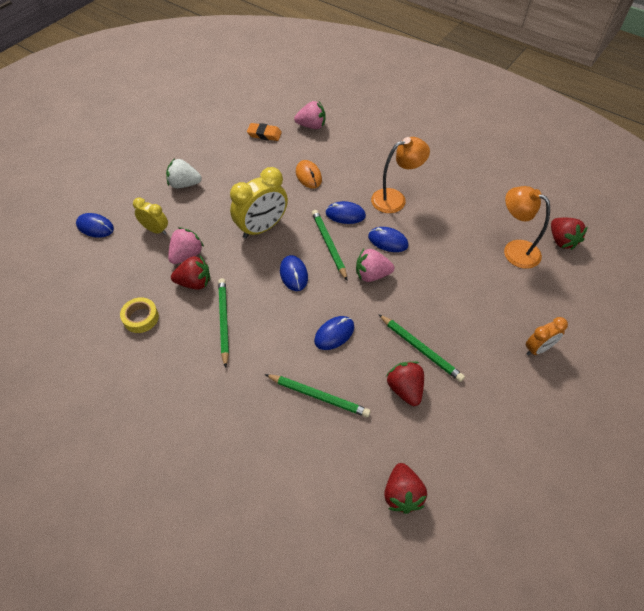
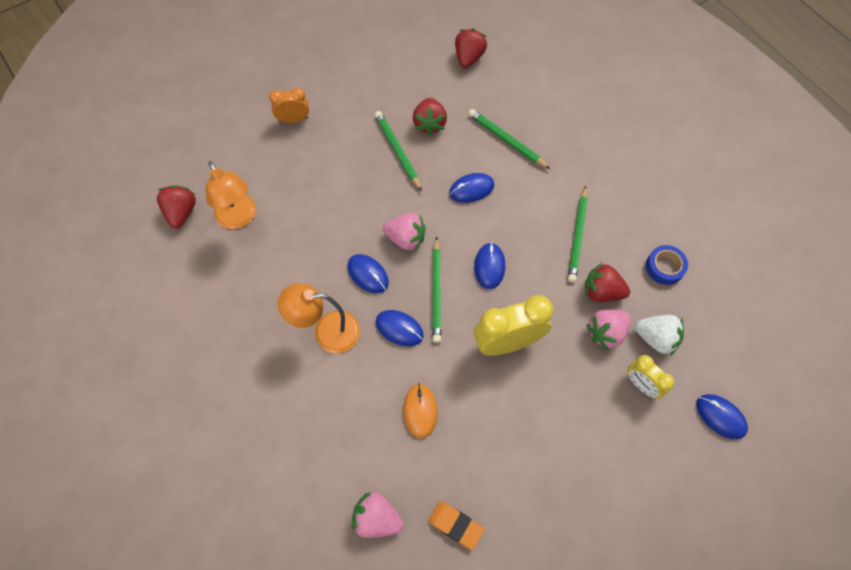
camera: 160 degrees left, 10 degrees up
yellow tape [120,297,159,333] -> blue tape [646,245,688,285]
white strawberry [166,159,202,188] -> white strawberry moved to [635,315,684,356]

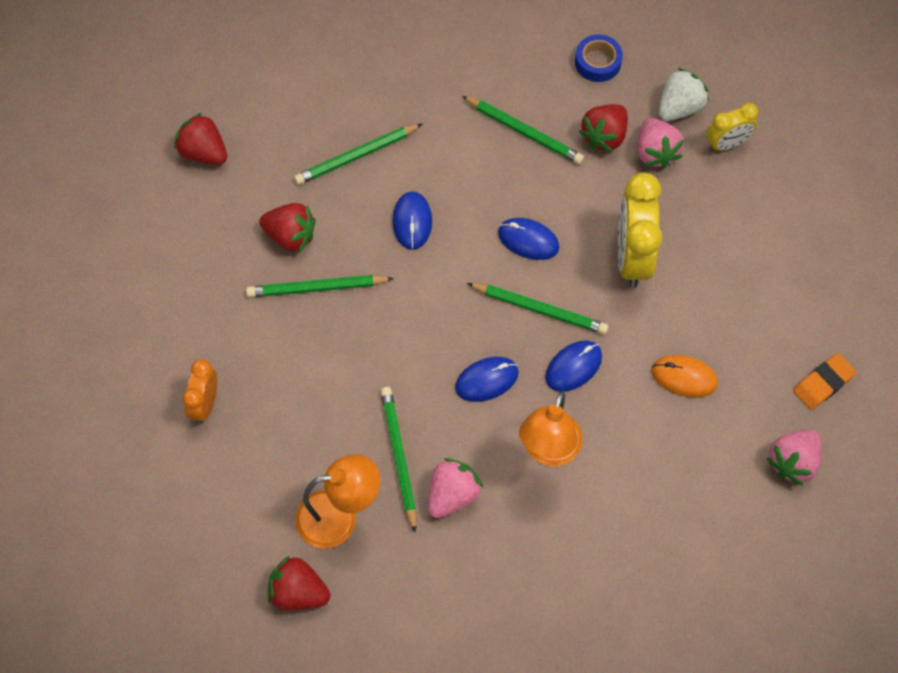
camera: 70 degrees left, 0 degrees up
pink strawberry [383,213,426,251] -> pink strawberry moved to [428,458,483,518]
blue mouse [696,394,748,439] -> none
none -> green pencil [381,387,416,533]

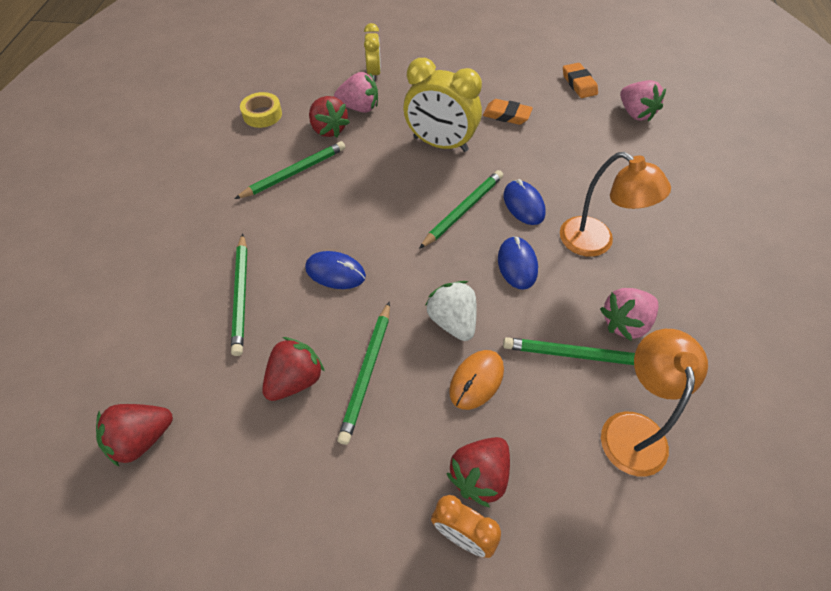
camera: 70 degrees left, 10 degrees down
red strawberry [268,556,330,610] -> red strawberry moved to [446,437,510,508]
pink strawberry [428,458,483,518] -> pink strawberry turned 90 degrees counterclockwise [600,288,659,341]
blue mouse [498,218,559,260] -> none
blue tape [575,35,623,82] -> yellow tape [240,92,282,128]
orange mouse [652,355,718,398] -> orange mouse moved to [449,350,504,410]
white strawberry [659,68,709,121] -> white strawberry moved to [425,281,477,341]
none -> orange eraser [483,99,533,125]

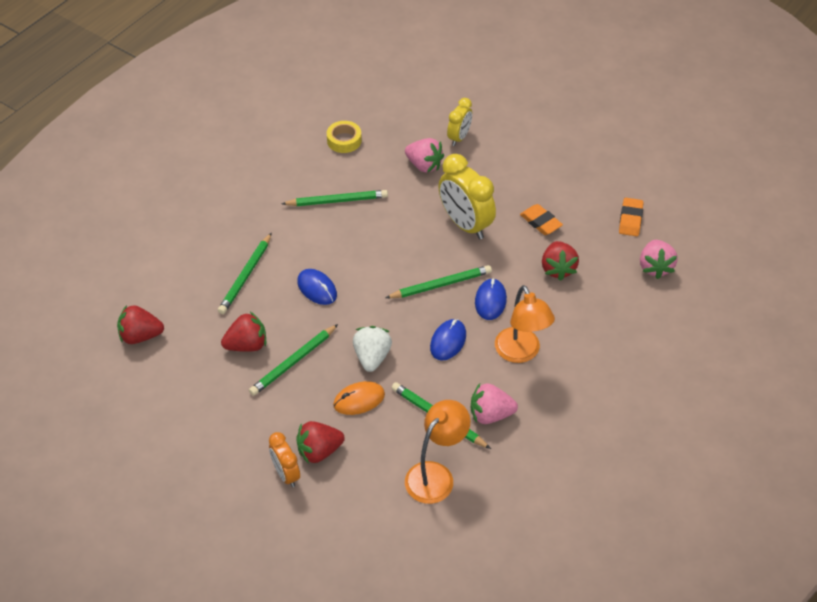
camera: 30 degrees right, 5 degrees down
red strawberry [309,96,350,137] -> red strawberry moved to [542,241,579,281]

